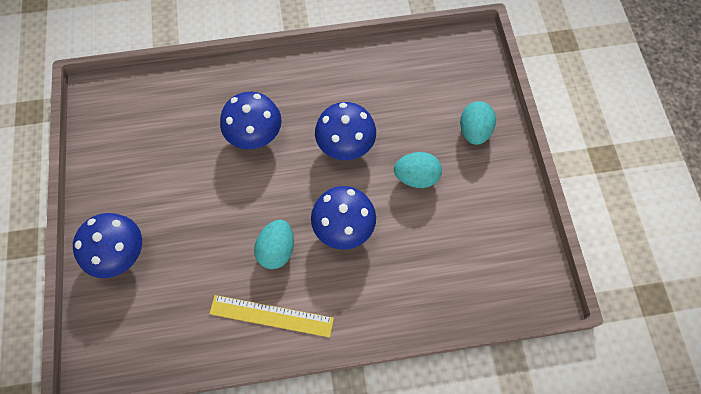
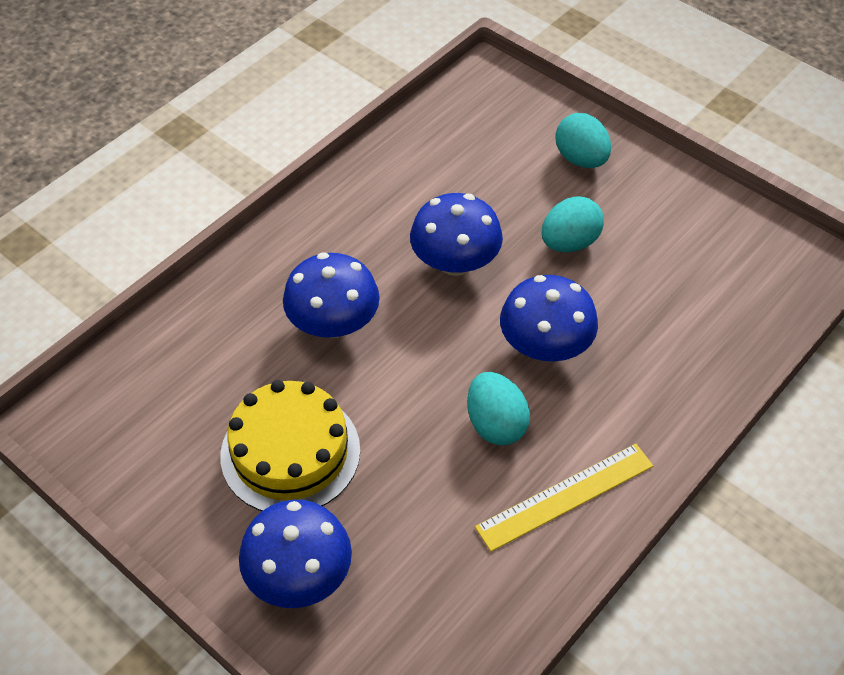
camera: 40 degrees left, 15 degrees down
none -> yellow cake [221,380,360,511]

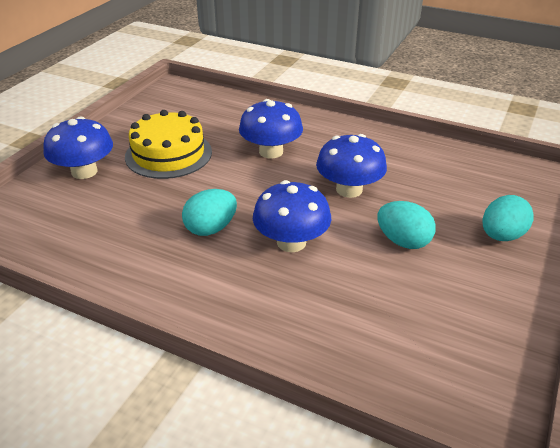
camera: 75 degrees right, 15 degrees down
yellow ruler [475,444,653,552] -> none

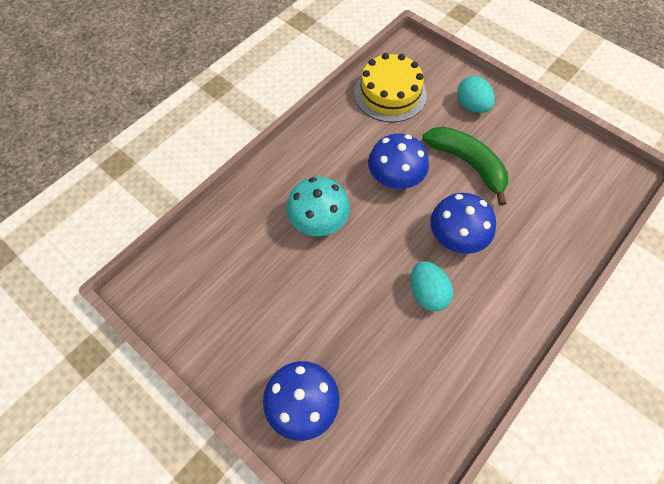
camera: 75 degrees left, 25 degrees up
yellow cake [125,110,212,179] -> yellow cake moved to [354,53,427,122]
blue mushroom [239,99,303,159] -> turquoise mushroom [286,177,350,236]
turquoise egg [377,201,436,249] -> green banana [422,127,508,206]

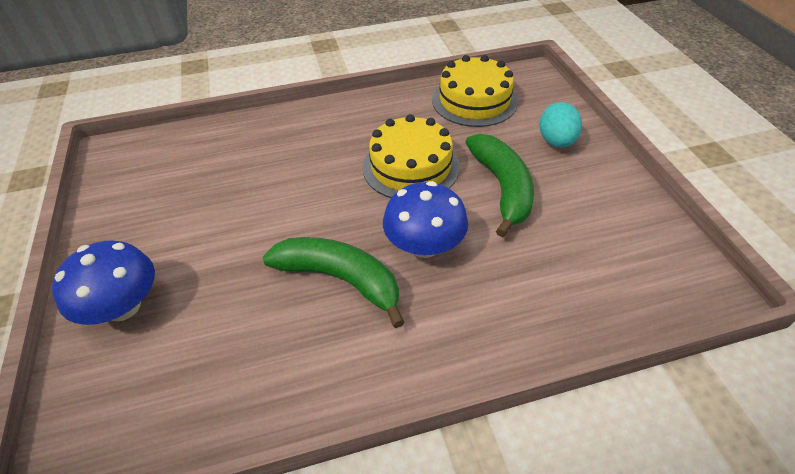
camera: 35 degrees right, 15 degrees down
turquoise mushroom [286,177,350,236] -> none
blue mushroom [368,134,429,189] -> yellow cake [363,114,460,198]
turquoise egg [411,261,453,311] -> green banana [263,237,405,328]

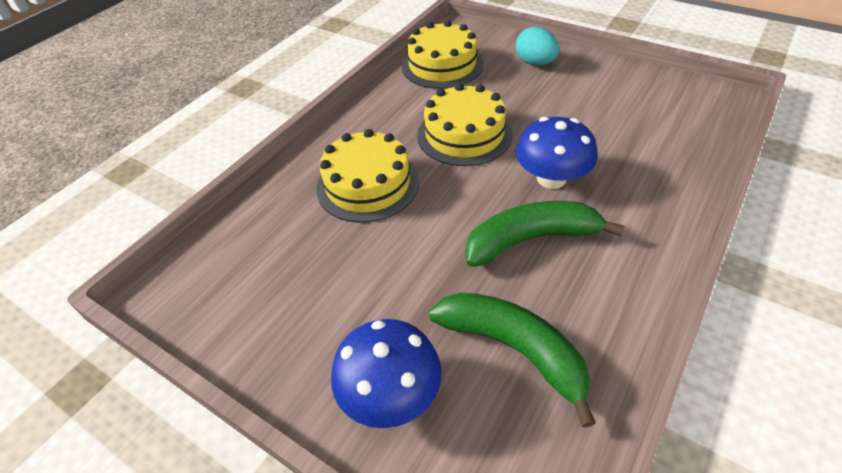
camera: 40 degrees left, 0 degrees up
green banana [466,134,534,237] -> green banana moved to [429,292,596,428]
none -> yellow cake [316,129,419,223]

